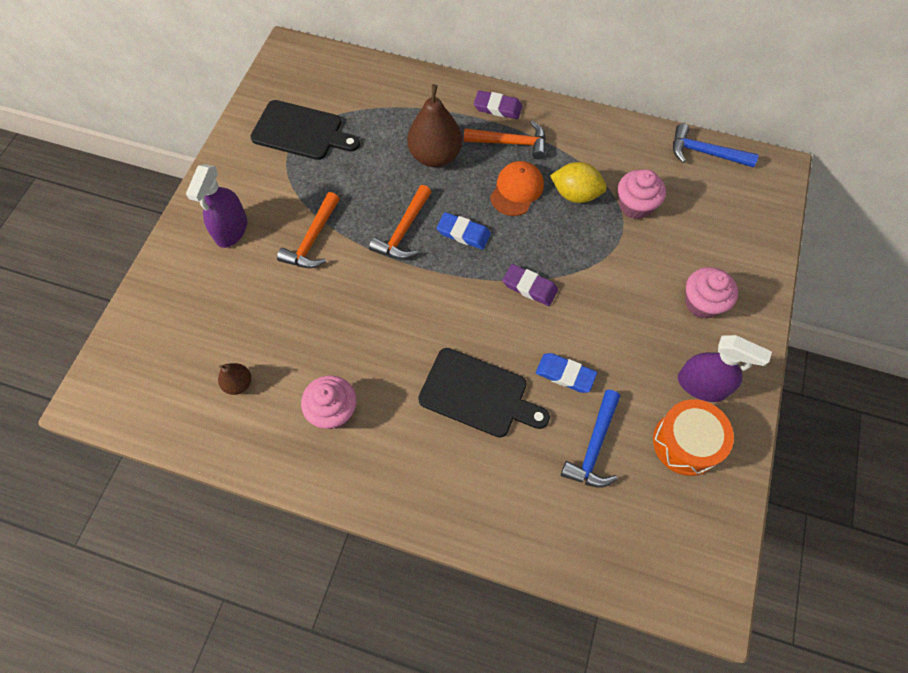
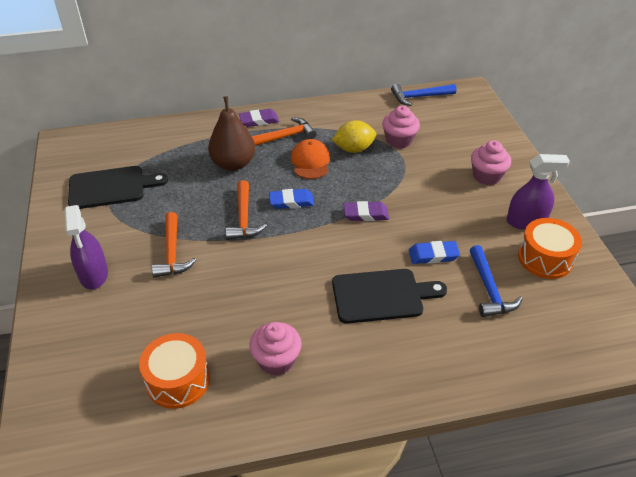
camera: 30 degrees left, 20 degrees down
brown pear [218,363,251,395] -> orange drum [139,333,210,409]

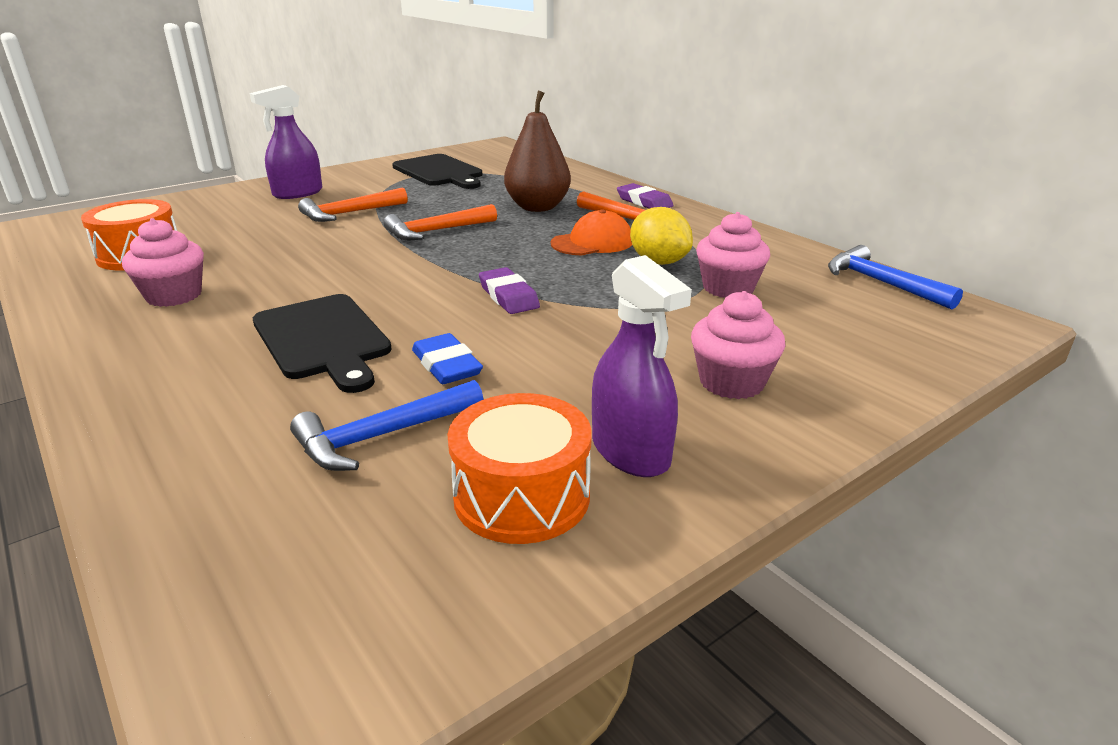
camera: 65 degrees right, 15 degrees down
blue eraser [269,189,314,209] -> none

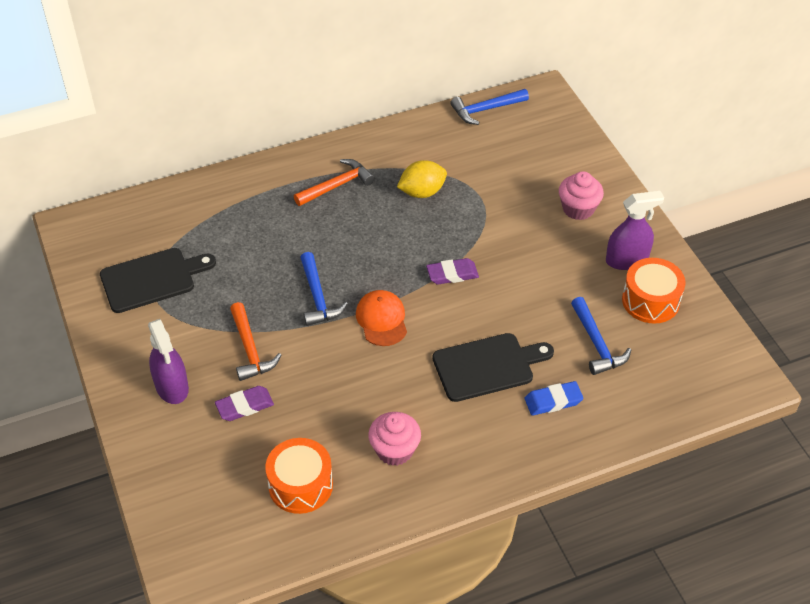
camera: 75 degrees left, 20 degrees up
orange hammer [384,204,497,240] -> blue hammer [300,252,348,326]
blue eraser [412,333,483,384] -> blue eraser moved to [525,381,583,416]
brown pear [504,90,571,212] -> none
orange cap [551,209,632,256] -> orange cap moved to [356,290,407,346]
purple eraser [617,183,674,209] -> purple eraser moved to [215,386,274,421]
pink cupcake [696,212,770,298] -> none

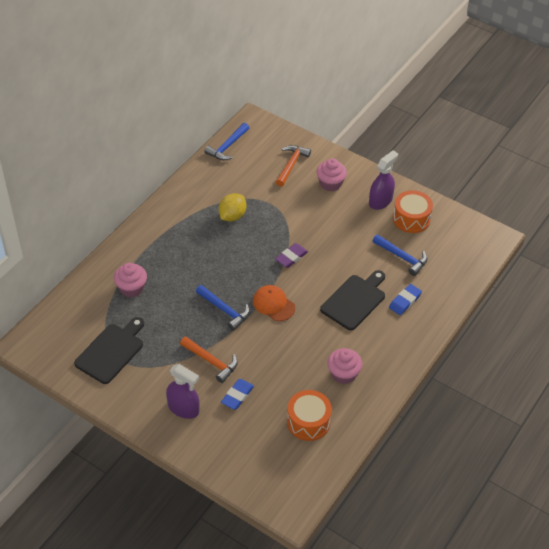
camera: 35 degrees left, 0 degrees up
purple eraser [215,386,274,421] -> blue eraser [221,379,254,410]
orange hammer [294,159,375,206] -> orange hammer moved to [276,145,311,187]
none -> pink cupcake [114,263,147,297]

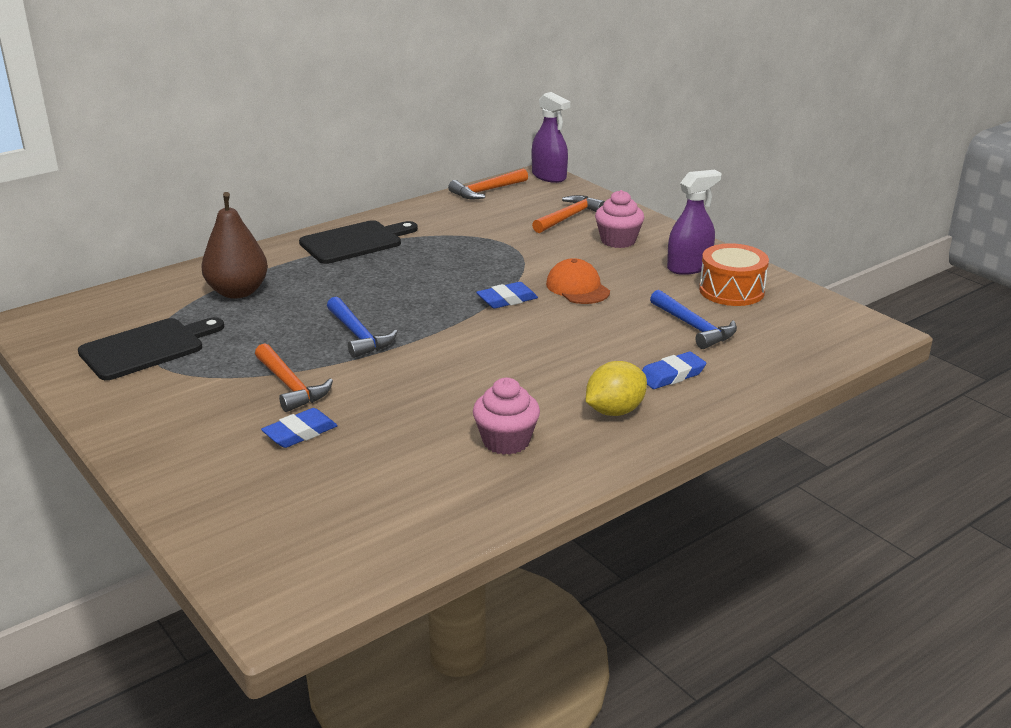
camera: 20 degrees right, 20 degrees down
pink cupcake [114,263,147,297] -> brown pear [201,192,268,299]
purple spray bottle [166,364,200,419] -> purple spray bottle moved to [532,92,570,183]
blue hammer [204,123,249,160] -> orange hammer [448,169,528,199]
yellow lemon [219,193,246,222] -> yellow lemon moved to [586,361,647,416]
orange cap [253,285,295,321] -> orange cap moved to [546,258,610,304]
purple eraser [275,243,308,268] -> blue eraser [476,282,538,309]
orange drum [287,390,332,441] -> none
black cutting board [320,270,385,330] -> black cutting board moved to [299,220,418,264]

